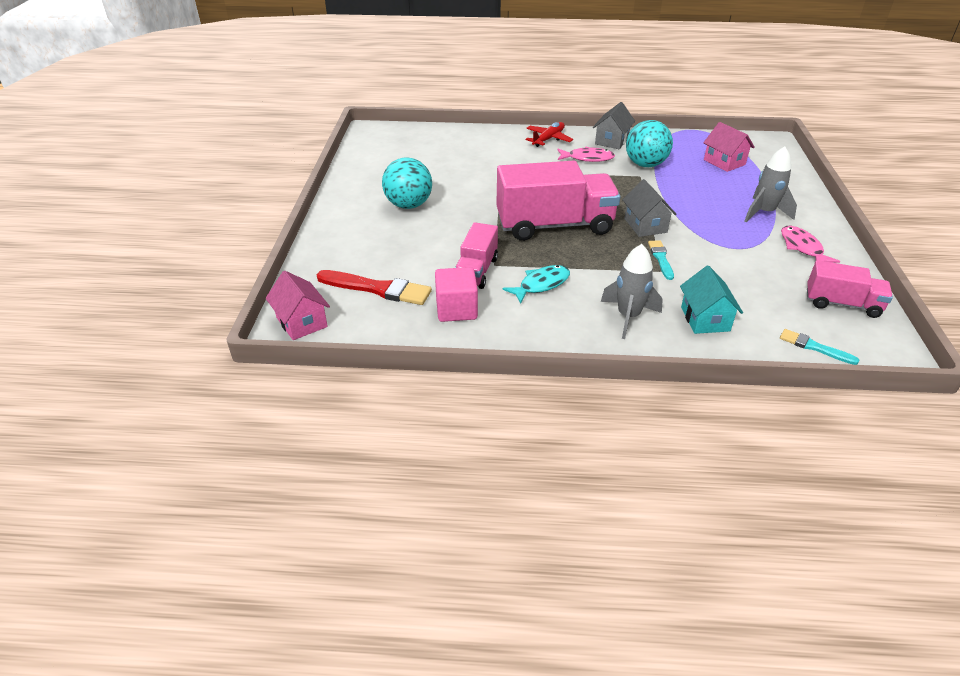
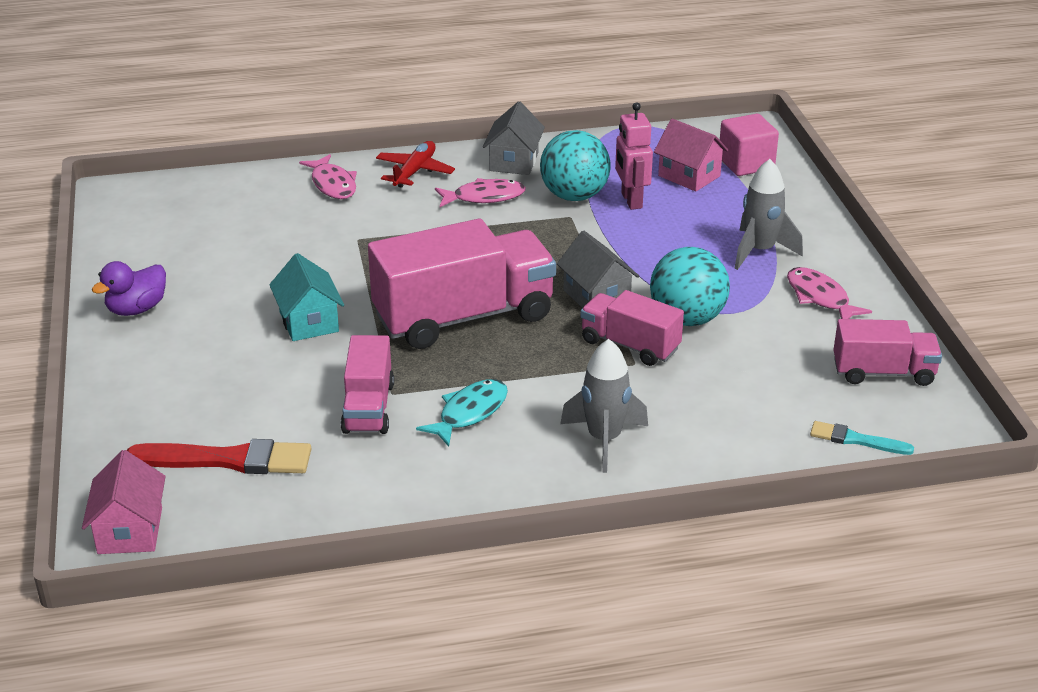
camera: 15 degrees left, 5 degrees down
pink house [266,271,330,340] -> pink house turned 45 degrees clockwise [82,450,166,554]
turquoise ball [382,157,432,209] -> turquoise ball moved to [650,247,730,326]
pink cube [435,267,478,322] -> pink cube moved to [720,114,779,176]
turquoise brush [648,240,674,280] -> pink truck [581,290,684,366]
turquoise house [680,265,743,334] -> turquoise house moved to [269,253,344,341]
none -> purple duck [92,261,166,316]
none -> pink fish [299,154,357,199]
none -> pink robot [615,102,653,210]

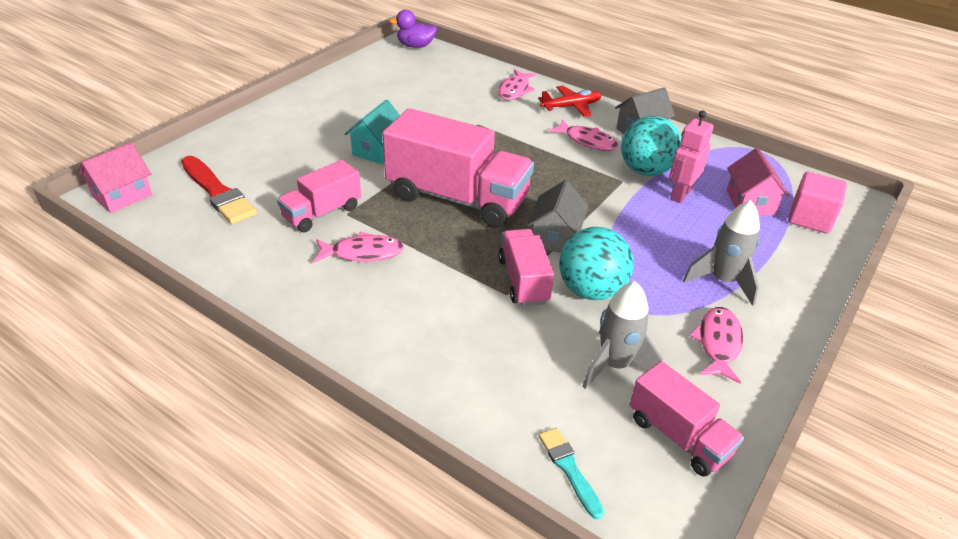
camera: 45 degrees right, 5 degrees up
purple duck [92,261,166,316] -> purple duck moved to [389,10,437,48]
turquoise fish [416,379,508,447] -> pink fish [314,232,404,263]
grey rocket [560,339,648,473] -> grey rocket moved to [582,281,663,389]

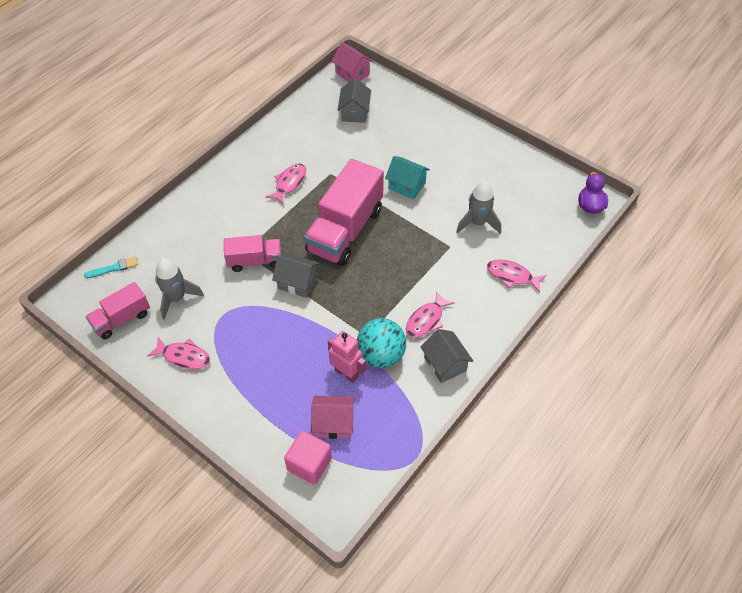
camera: 95 degrees right, 15 degrees up
red brush [181,156,257,224] -> grey house [338,78,371,123]
pink truck [277,160,361,232] -> none
pink fish [314,232,404,263] -> pink fish turned 150 degrees counterclockwise [266,164,306,205]
red plane [538,86,602,117] -> none
turquoise ball [559,227,634,300] -> none
grey rocket [683,200,760,306] -> grey rocket moved to [456,181,501,234]

